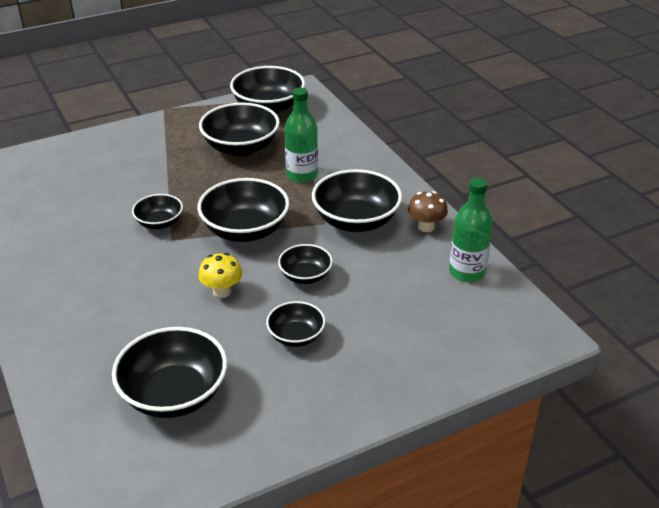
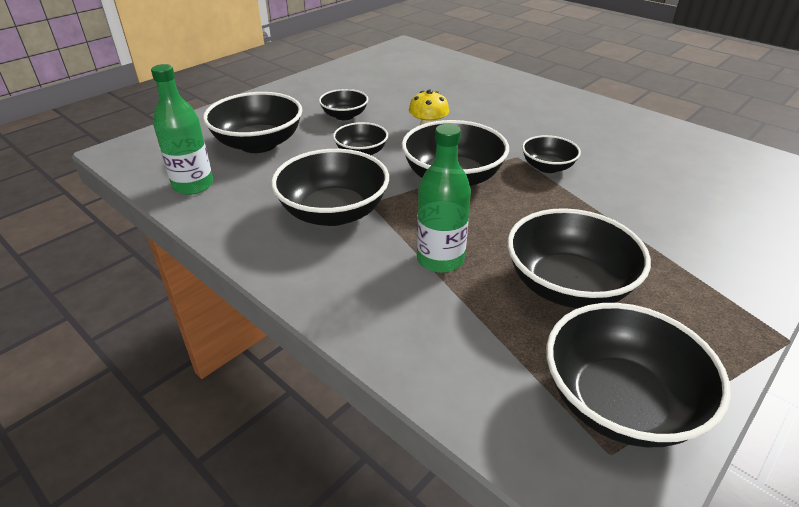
camera: 160 degrees right, 0 degrees up
black bowl [112,327,227,418] -> black bowl moved to [203,92,302,153]
brown mushroom [408,191,448,232] -> none

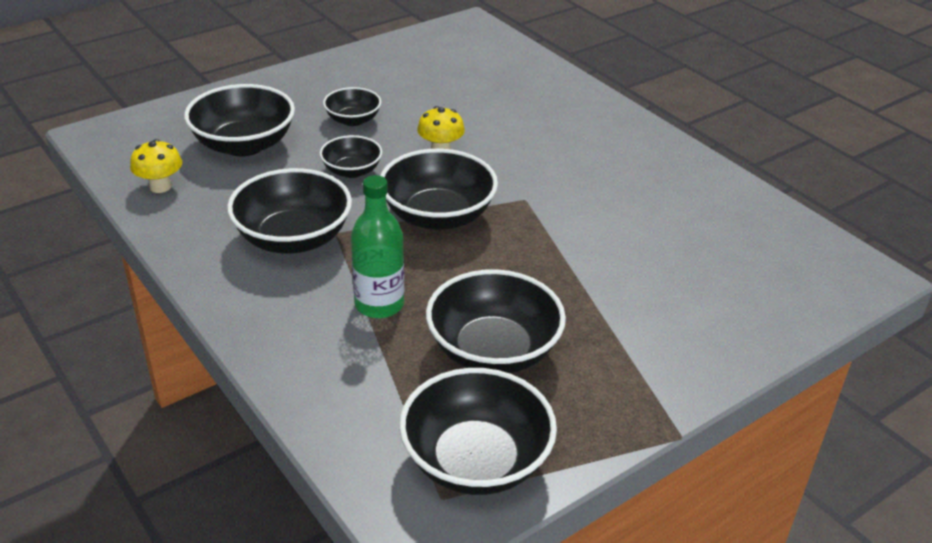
camera: 10 degrees right, 0 degrees up
green bottle [151,64,213,195] -> yellow mushroom [130,139,182,193]
black bowl [522,135,581,173] -> none

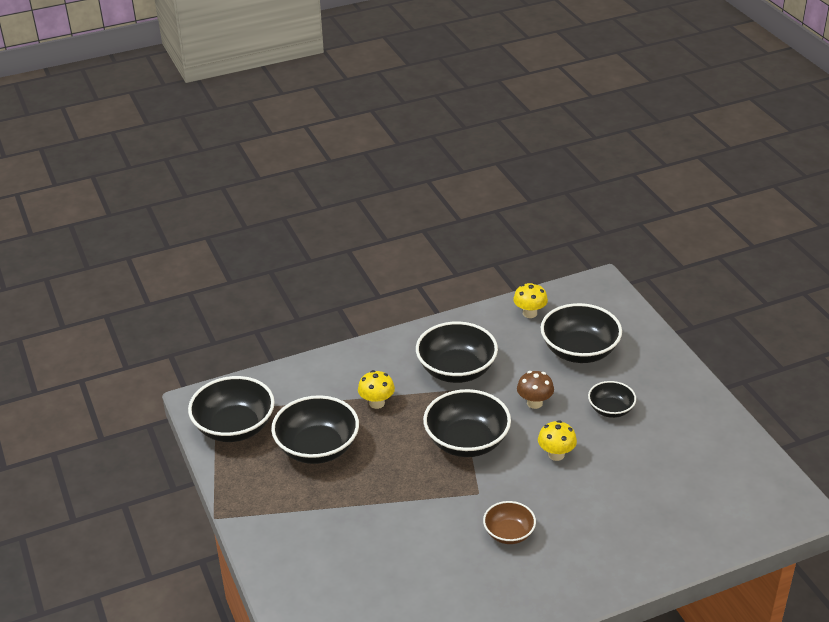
camera: 105 degrees right, 0 degrees up
black bowl [319,135,382,178] -> brown mushroom [517,371,554,409]
green bottle [351,175,404,318] -> yellow mushroom [358,370,395,409]
none -> brown bowl [483,501,536,544]

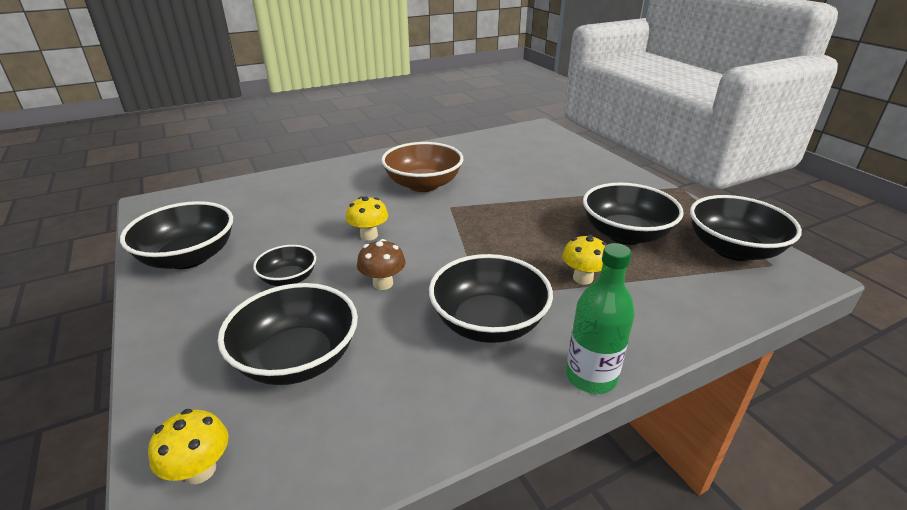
camera: 175 degrees right, 5 degrees down
black bowl [423,389,511,457] -> black bowl moved to [120,201,233,269]
brown bowl [483,501,536,544] -> brown bowl [381,142,463,192], size x1.78
yellow mushroom [513,283,548,318] -> yellow mushroom moved to [148,409,228,484]
none -> green bottle [566,243,635,394]

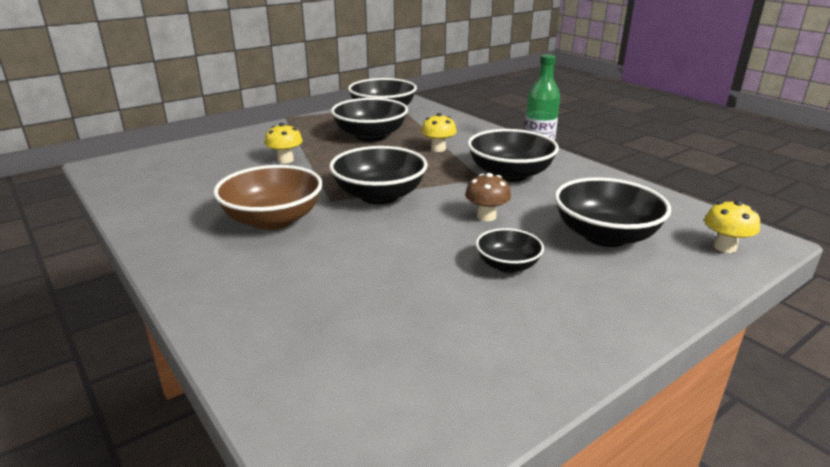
camera: 100 degrees left, 5 degrees down
black bowl [120,201,233,269] -> black bowl moved to [329,146,428,205]
yellow mushroom [346,196,388,241] -> yellow mushroom moved to [265,123,303,163]

